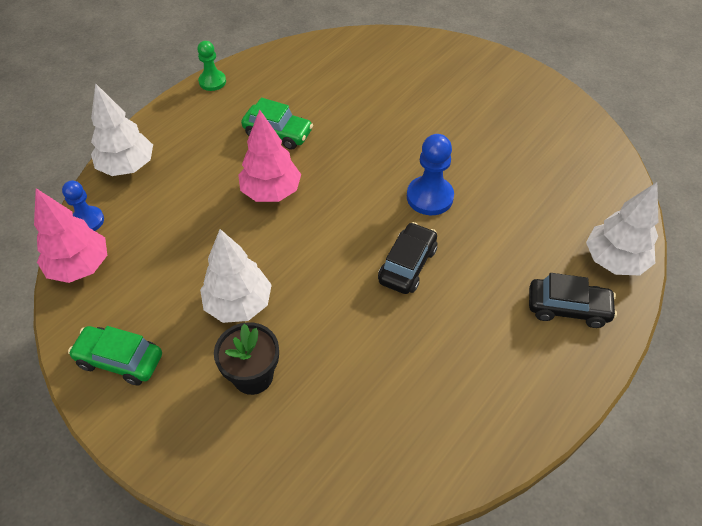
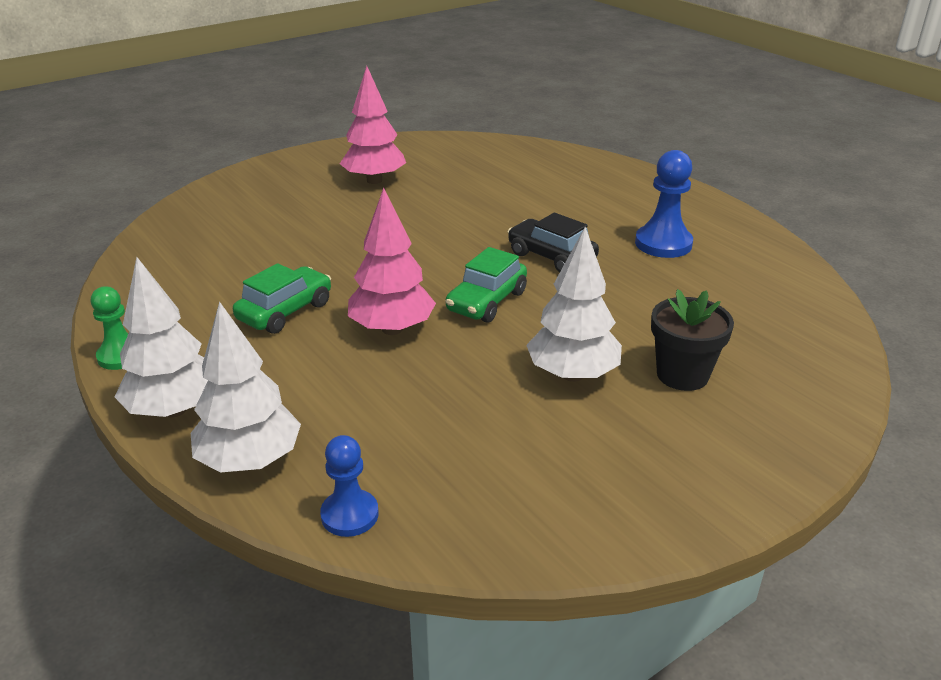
camera: 75 degrees left, 20 degrees down
pink tree [34,188,107,283] -> pink tree moved to [340,66,406,184]
green car [68,326,162,386] -> green car moved to [446,247,527,323]
blue pawn [407,134,454,215] -> blue pawn moved to [635,150,693,258]
black car [529,273,617,328] -> none
white tree [586,182,658,275] -> white tree moved to [115,257,208,417]

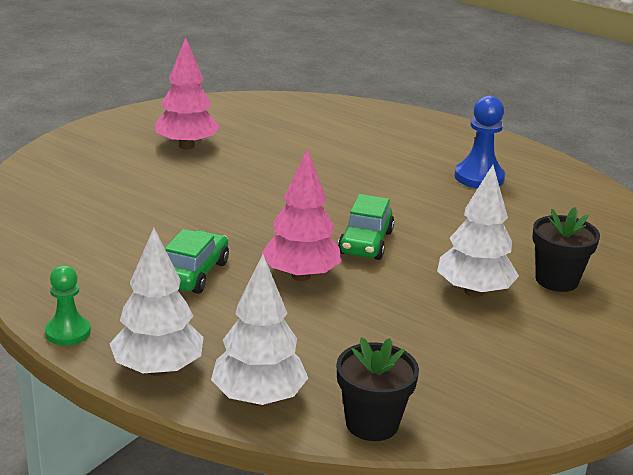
camera: 20 degrees left, 5 degrees down
blue pawn [320,435,379,537] -> black flower pot [337,337,419,441]
black car [507,213,599,272] -> none

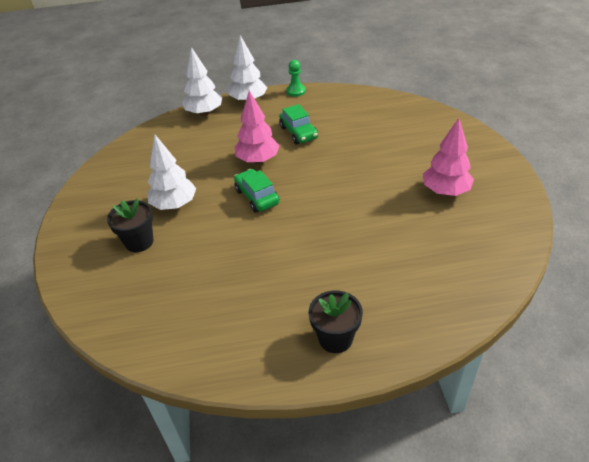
camera: 140 degrees right, 15 degrees up
black flower pot [337,337,419,441] -> black flower pot moved to [309,290,363,353]
blue pawn [454,96,505,189] -> none

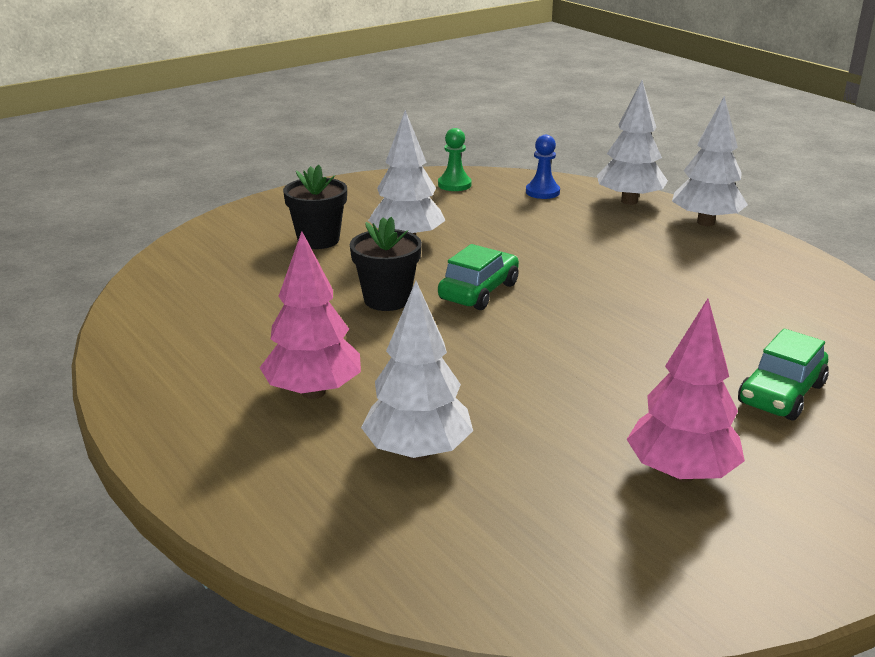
camera: 60 degrees right, 15 degrees down
pink tree [235,91,280,164] -> pink tree moved to [260,231,361,399]
green car [279,104,318,144] -> green car moved to [738,329,829,420]
green pawn [286,60,306,97] -> green pawn moved to [438,128,472,191]
black flower pot [309,290,363,353] -> black flower pot moved to [350,217,422,311]
none -> white tree [361,281,473,460]
none -> blue pawn [526,135,560,199]

